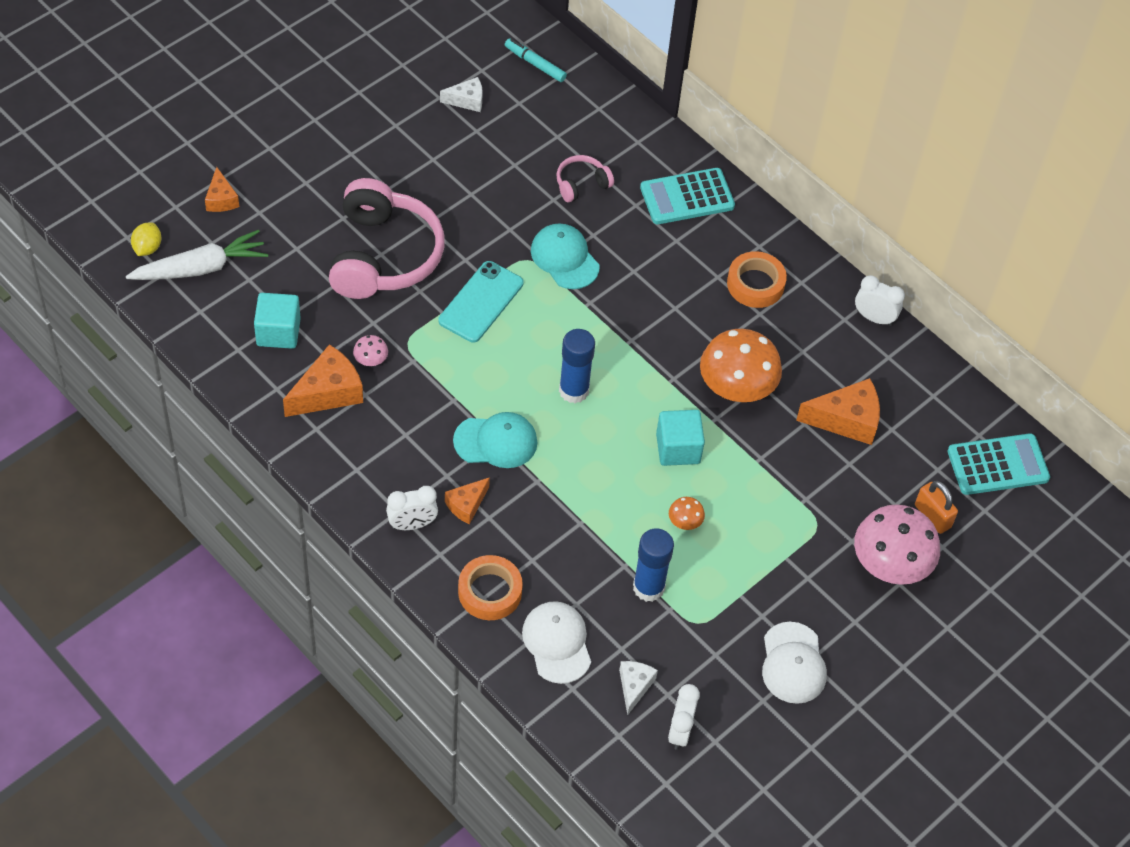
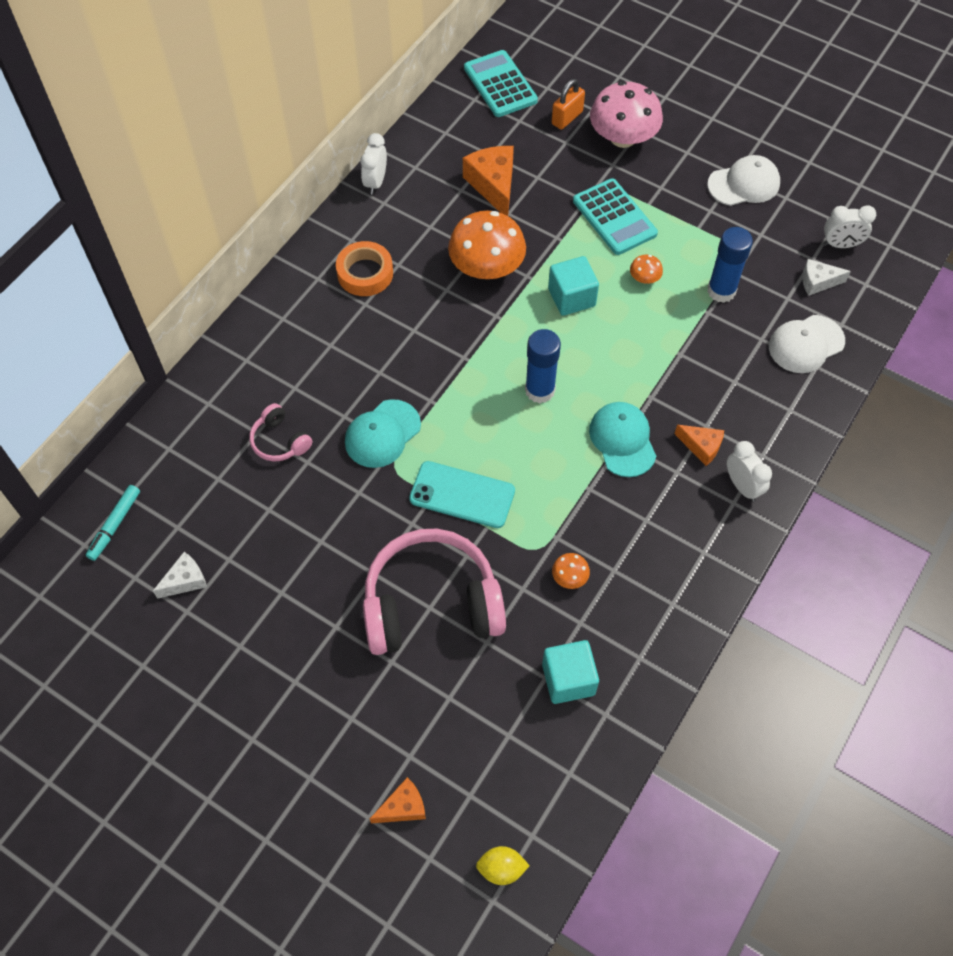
camera: 100 degrees left, 5 degrees up
white carrot [126,230,268,280] -> none
orange cheese [283,344,363,417] -> none
pink mushroom [353,335,388,366] -> orange mushroom [552,553,590,589]
white cheese [440,77,483,112] -> white cheese turned 75 degrees clockwise [153,552,207,599]
orange tape [458,555,523,620] -> none
turquoise calculator [640,168,735,224] -> turquoise calculator moved to [573,178,658,255]

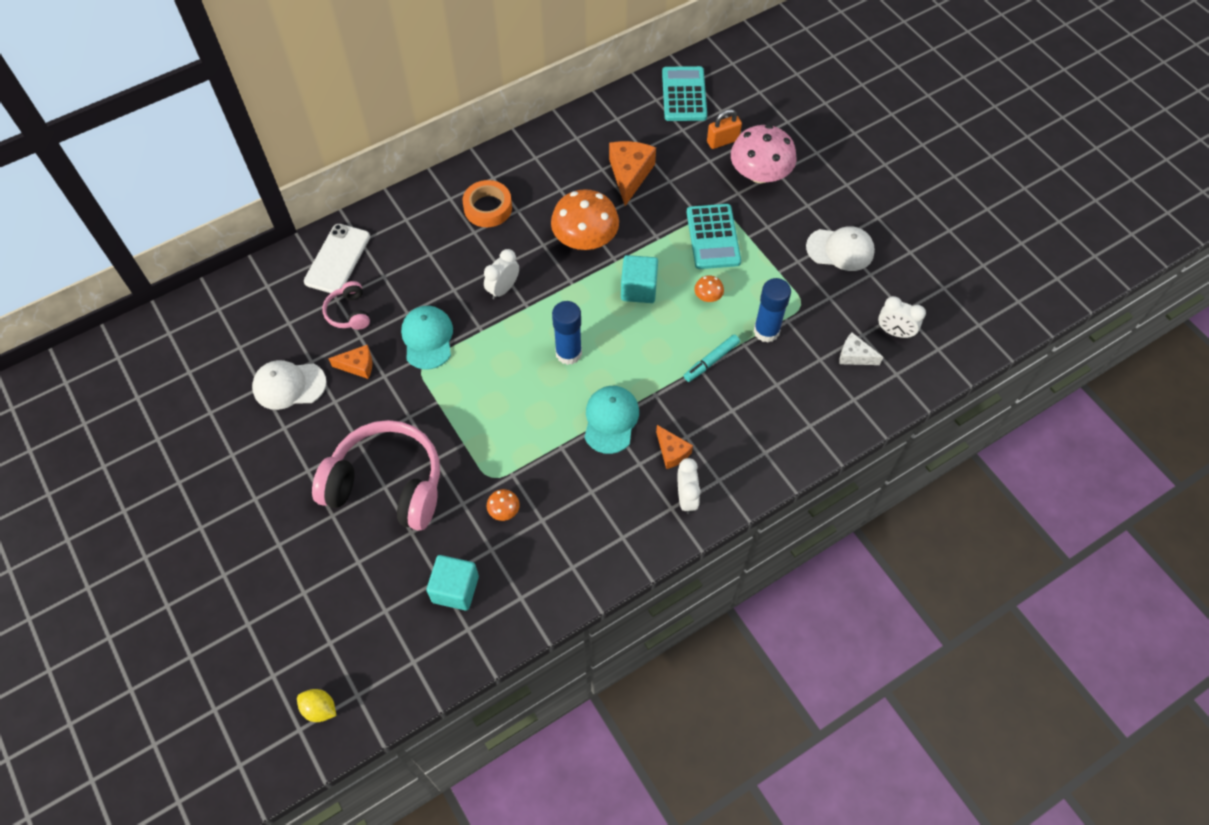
camera: 25 degrees right, 0 degrees up
turquoise marker [86,485,140,561] -> turquoise marker moved to [684,334,740,382]
white cheese [153,552,207,599] -> none
turquoise cap [345,399,421,468] -> turquoise cap turned 105 degrees clockwise [401,306,453,369]
white clock [361,133,387,195] -> white clock moved to [484,249,519,300]
orange cheese [370,777,426,823] -> orange cheese moved to [328,345,372,379]
turquoise phone [409,461,515,528] -> none
white cap [769,315,845,373] -> white cap moved to [252,360,327,410]
none -> white phone [304,224,370,293]

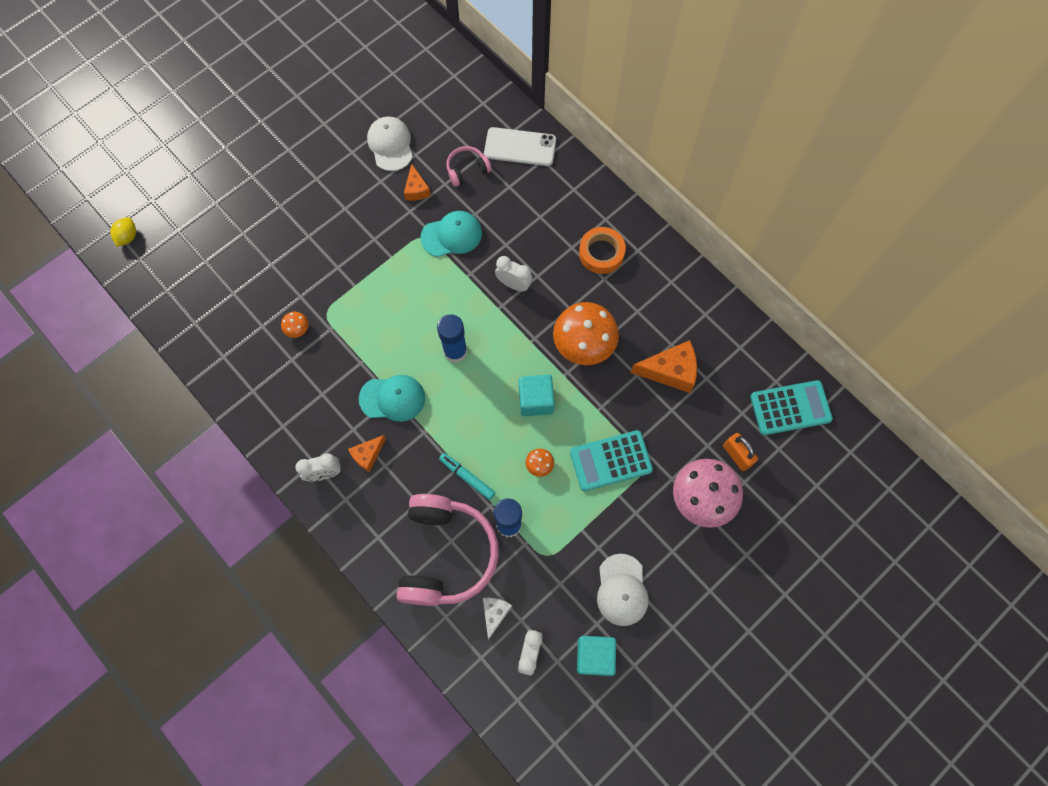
camera: 80 degrees right, 10 degrees up
pink headphones [312,420,440,531] -> pink headphones moved to [396,494,499,606]
turquoise cube [426,555,479,611] -> turquoise cube moved to [577,636,616,676]

